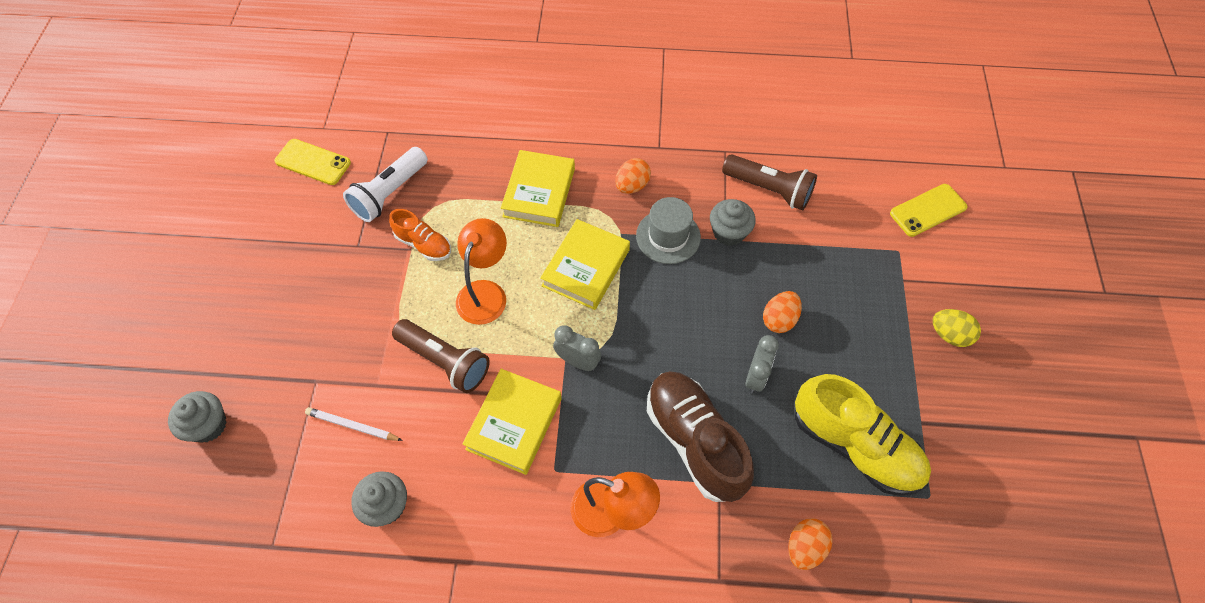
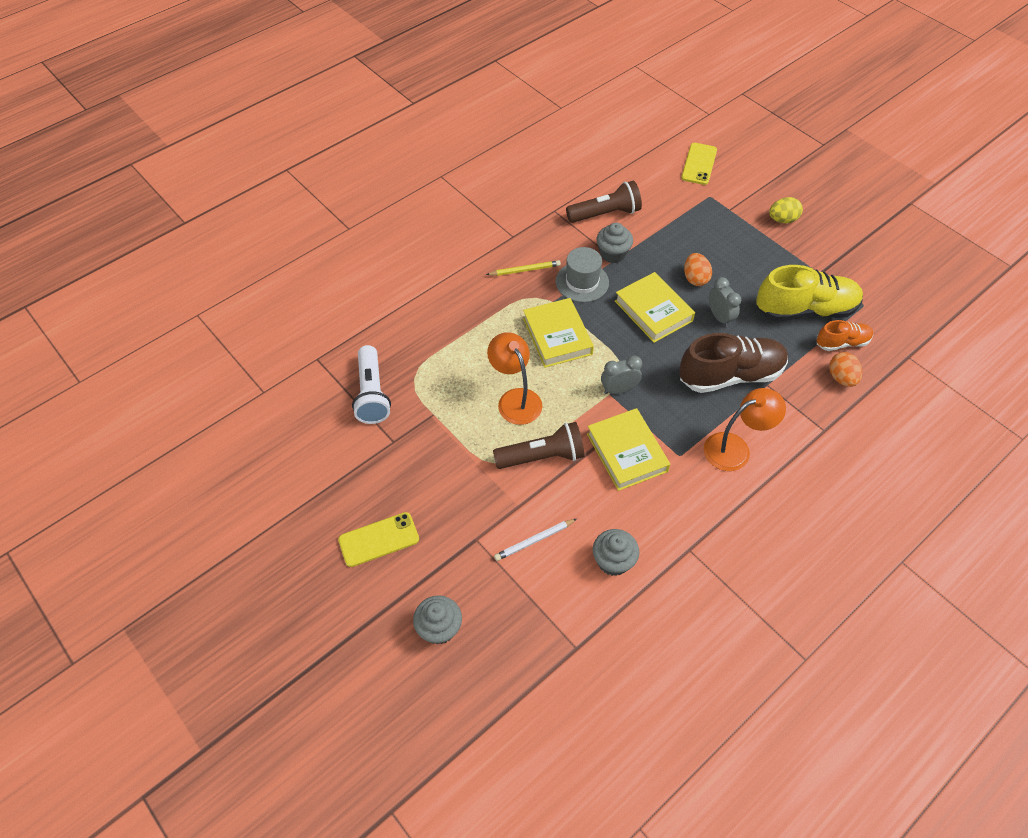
camera: 45 degrees left, 5 degrees down
yellow phone [275,139,351,185] -> yellow phone moved to [338,512,419,567]
orange shoe [389,209,451,261] -> orange shoe moved to [816,320,873,351]
yellow book [501,150,575,227] -> yellow book moved to [615,272,695,343]
orange egg [615,158,651,194] -> yellow pencil [486,260,561,276]
brown shoe [647,371,754,502] -> brown shoe turned 150 degrees clockwise [679,333,788,393]

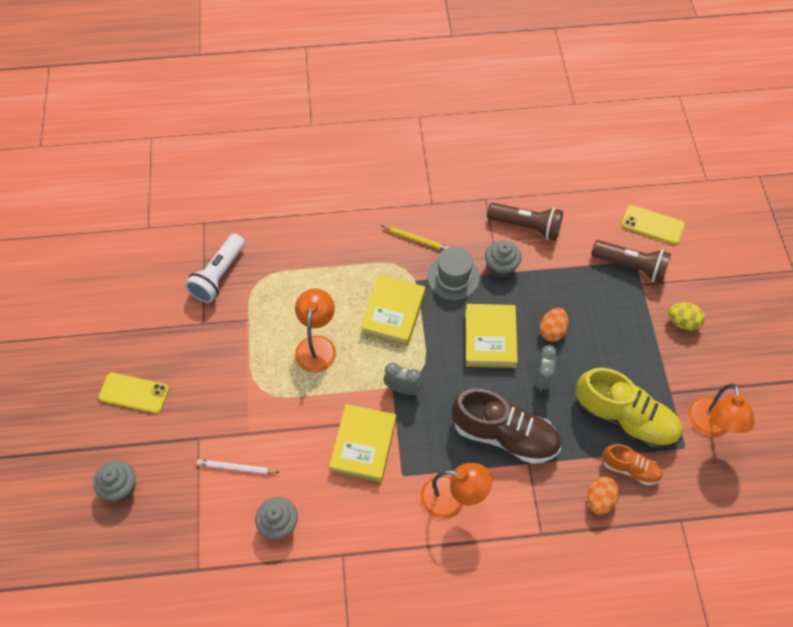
camera: 35 degrees right, 5 degrees up
brown flashlight [493,422,585,469] -> brown flashlight moved to [591,240,671,283]
yellow phone [681,143,717,185] -> yellow phone turned 60 degrees clockwise [622,205,685,245]
none -> orange lamp [688,384,755,437]

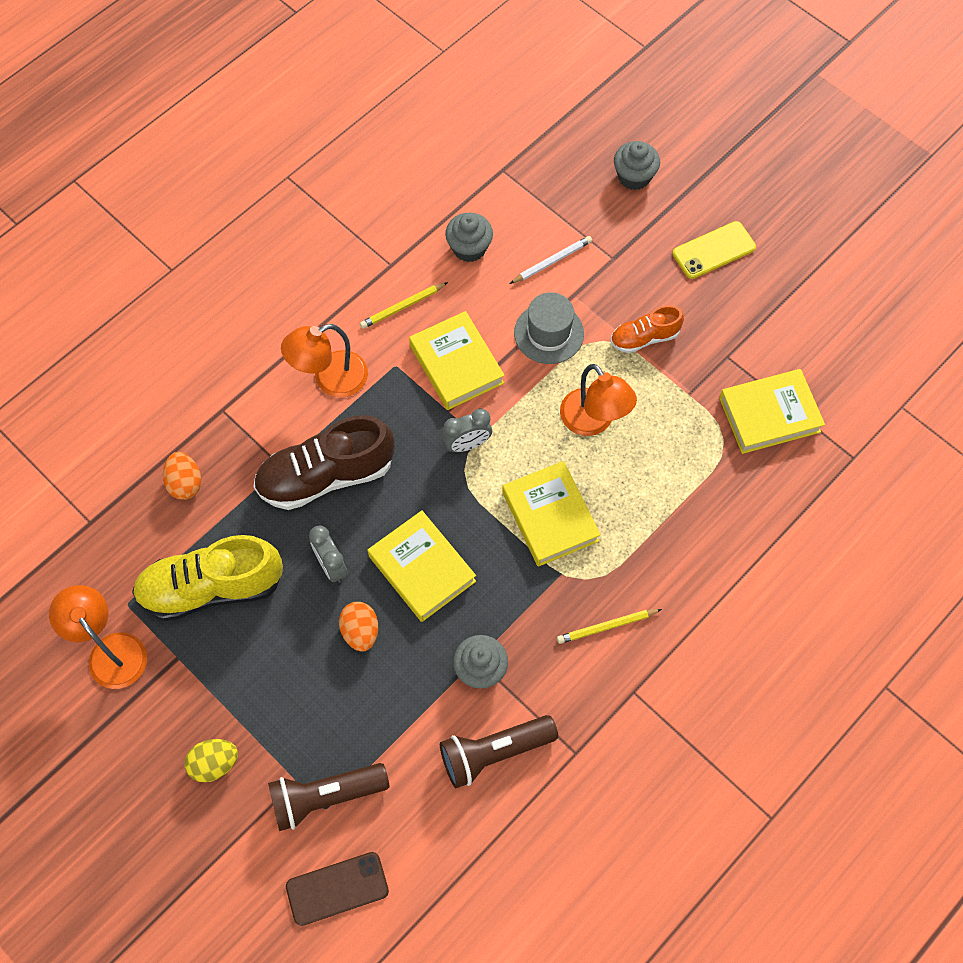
camera: 140 degrees right, 5 degrees up
white flashlight [185,234,245,303] -> yellow book [719,369,825,454]
grey hat [428,247,480,300] -> grey hat moved to [514,293,584,364]
orange shoe [602,444,663,485] -> orange shoe moved to [611,305,684,353]
yellow phone [622,205,685,245] -> brown phone [286,852,389,926]
none -> yellow pencil [360,282,448,329]

